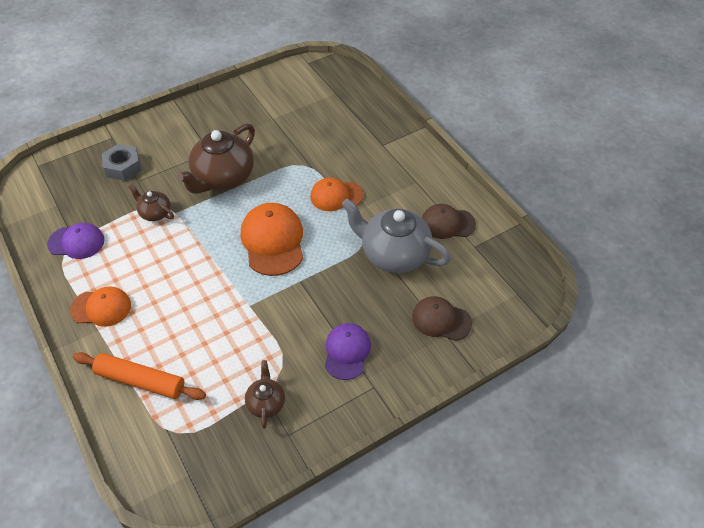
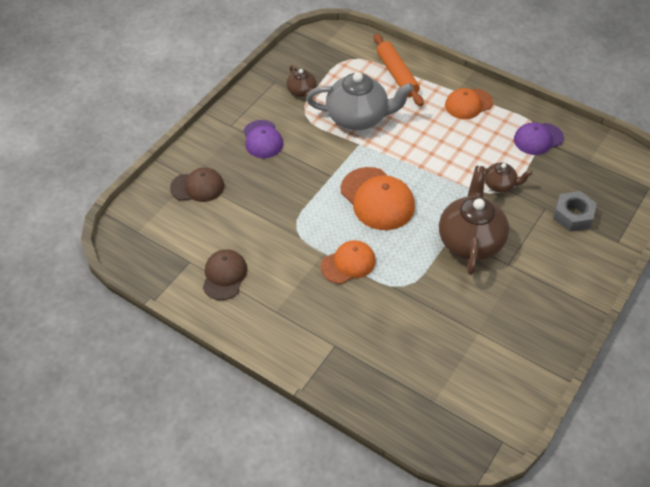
camera: 155 degrees right, 0 degrees up
orange rolling pin [73,352,206,400] -> orange rolling pin turned 75 degrees clockwise [374,34,423,106]
grey teapot [342,198,451,273] -> grey teapot moved to [306,72,414,130]
brown cap [422,204,476,239] -> brown cap turned 60 degrees counterclockwise [203,249,247,300]

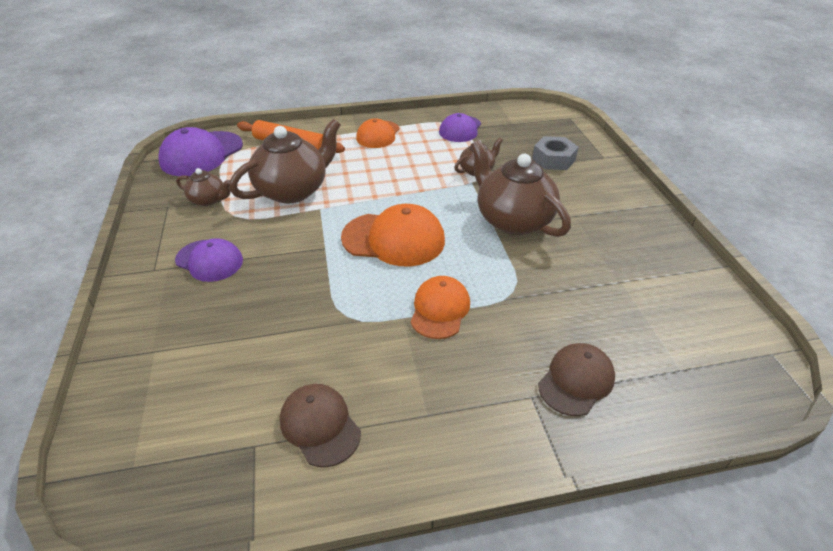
camera: 45 degrees left, 10 degrees down
brown cap [170,167,224,202] -> brown cap moved to [538,343,615,416]
grey teapot [306,72,414,130] -> brown teapot [229,119,341,203]
none -> purple cap [158,127,243,176]

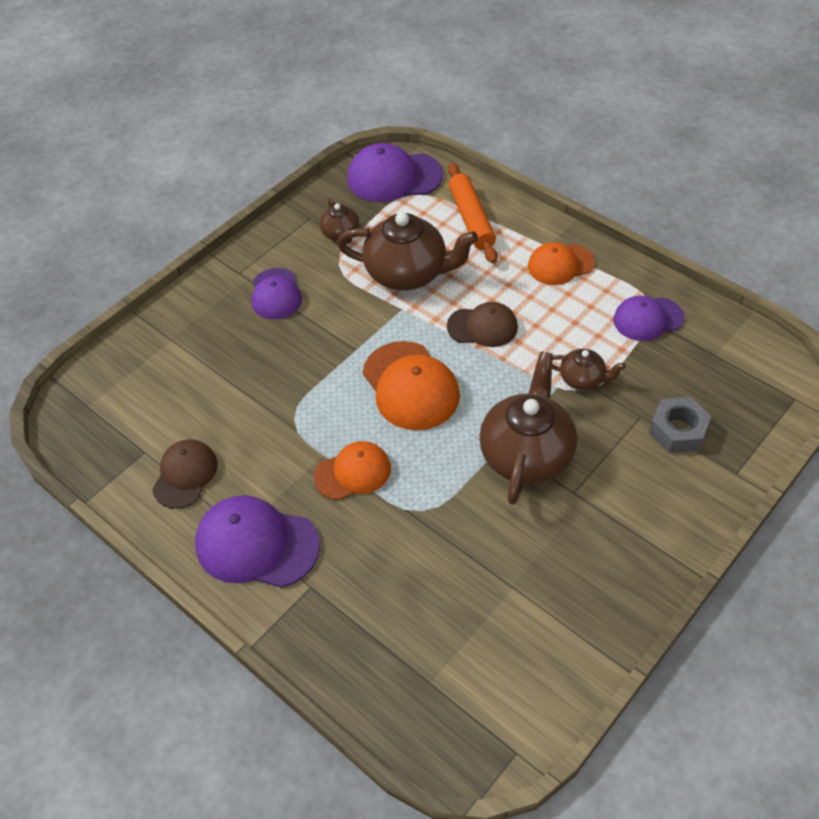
camera: 55 degrees right, 10 degrees up
brown cap [538,343,615,416] -> brown cap moved to [447,302,518,347]
none -> purple cap [195,495,320,588]

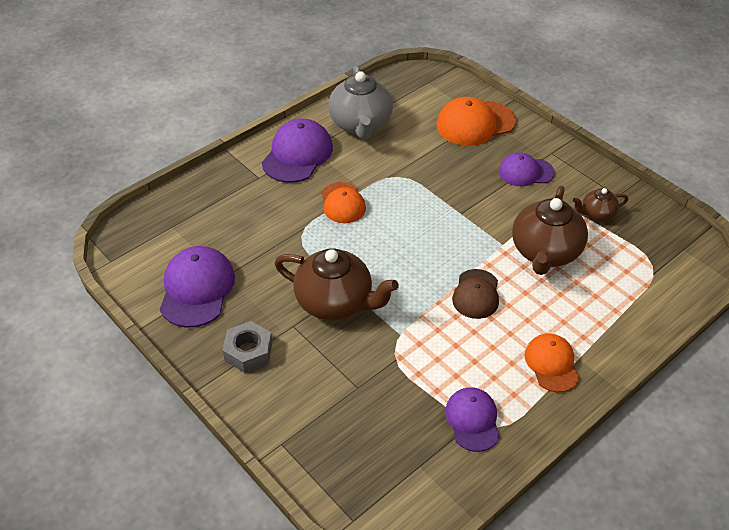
camera: 95 degrees right, 5 degrees down
brown cap [152,439,218,509] -> grey teapot [328,65,393,139]
purple cap [347,143,443,202] -> purple cap moved to [160,246,235,328]
orange cap [363,341,460,430] -> orange cap moved to [437,97,516,146]
orange rolling pin [448,163,498,263] -> none
brown teapot [552,349,626,390] -> none
grey nut [649,397,712,453] -> grey nut moved to [223,321,272,373]

